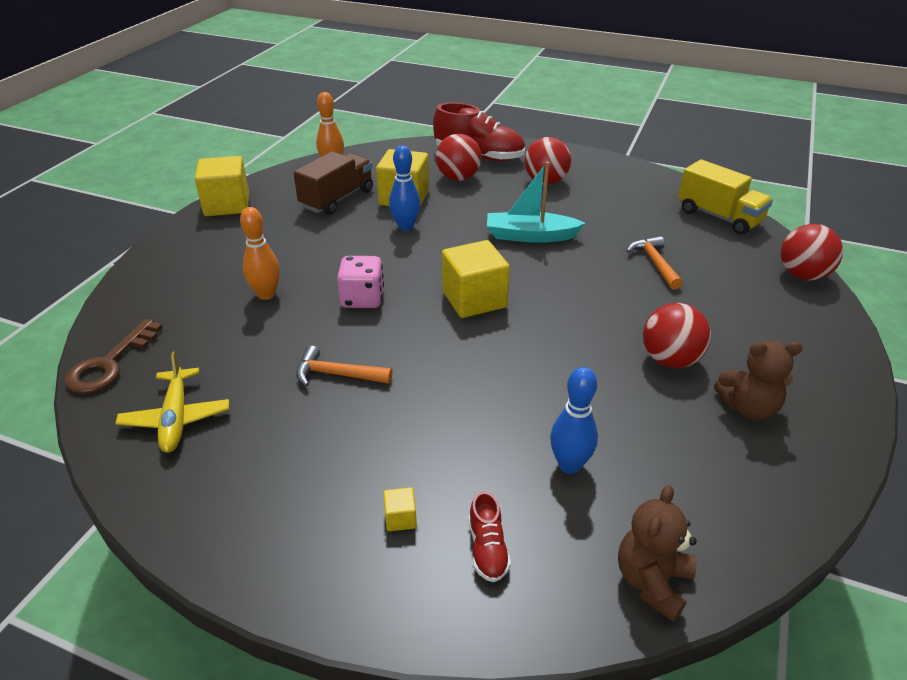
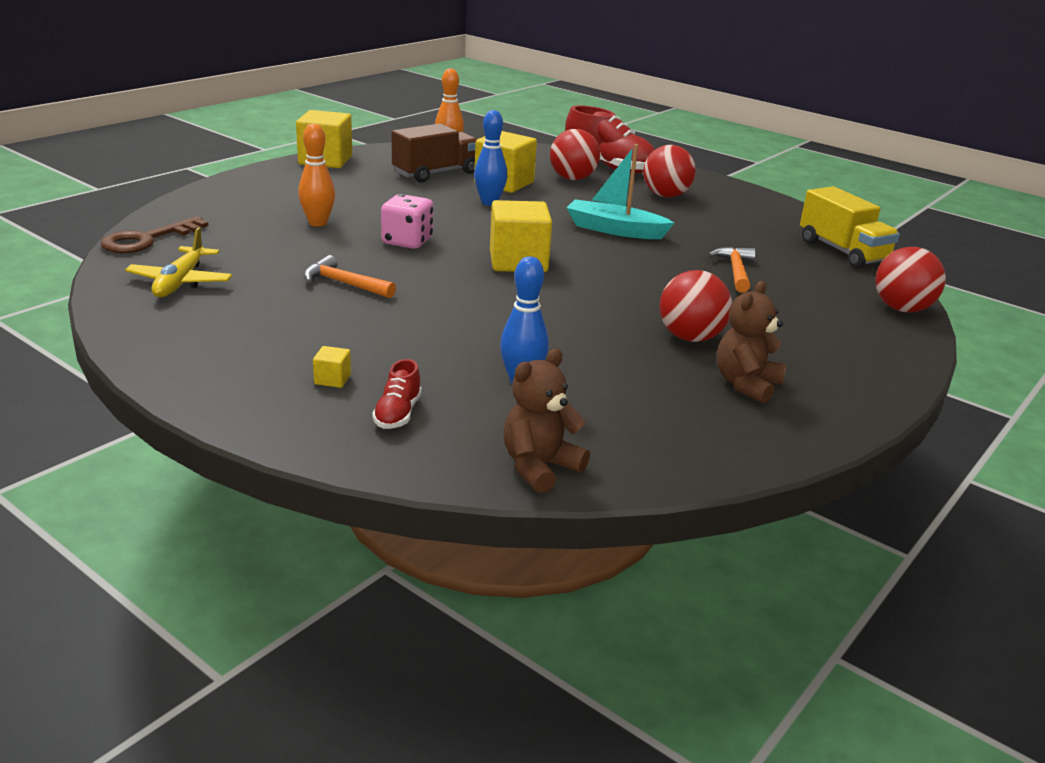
camera: 15 degrees right, 10 degrees down
brown teddy bear [714,340,803,420] -> brown teddy bear turned 105 degrees clockwise [717,281,786,404]

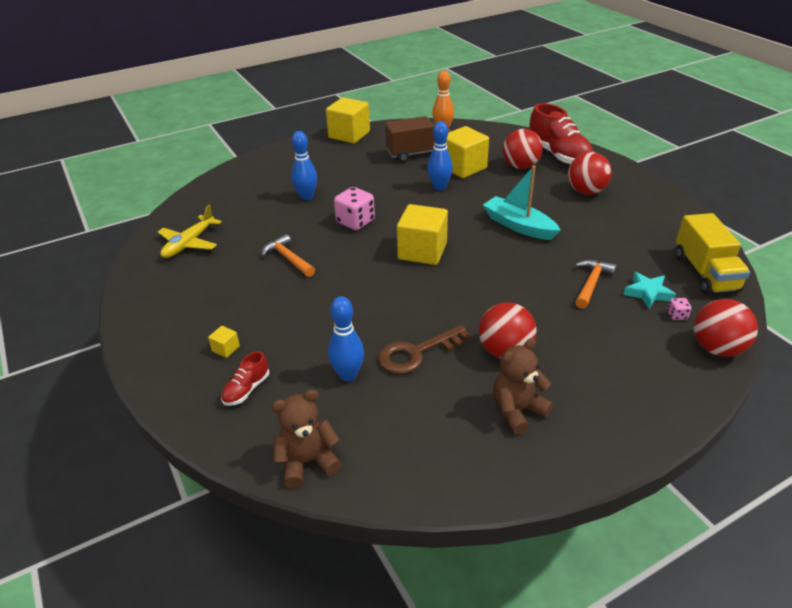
camera: 25 degrees right, 10 degrees up
brown key [101,216,209,253] -> brown key moved to [378,325,471,374]
orange bowling pin [298,124,335,227] -> blue bowling pin [292,131,317,200]
none -> turquoise star [624,272,676,309]
none -> pink dice [667,298,692,320]

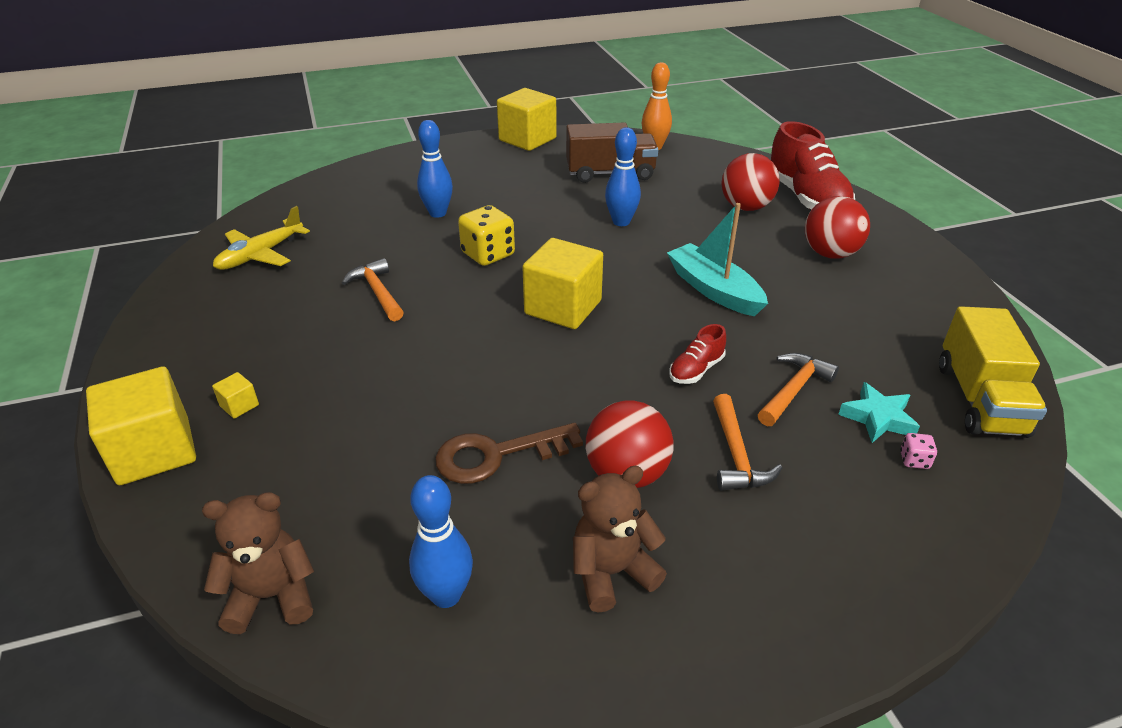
camera: 10 degrees right, 0 degrees up
red shoe [221,351,269,406] -> red shoe moved to [669,324,726,384]
blue bowling pin [328,296,364,381] -> blue bowling pin moved to [409,475,473,608]
pink dice [334,187,375,230] -> yellow dice [458,205,515,266]
yellow cube [446,126,489,178] -> yellow cube moved to [86,366,196,485]
red ball [694,299,758,357] -> none
none -> orange hammer [713,394,782,491]

